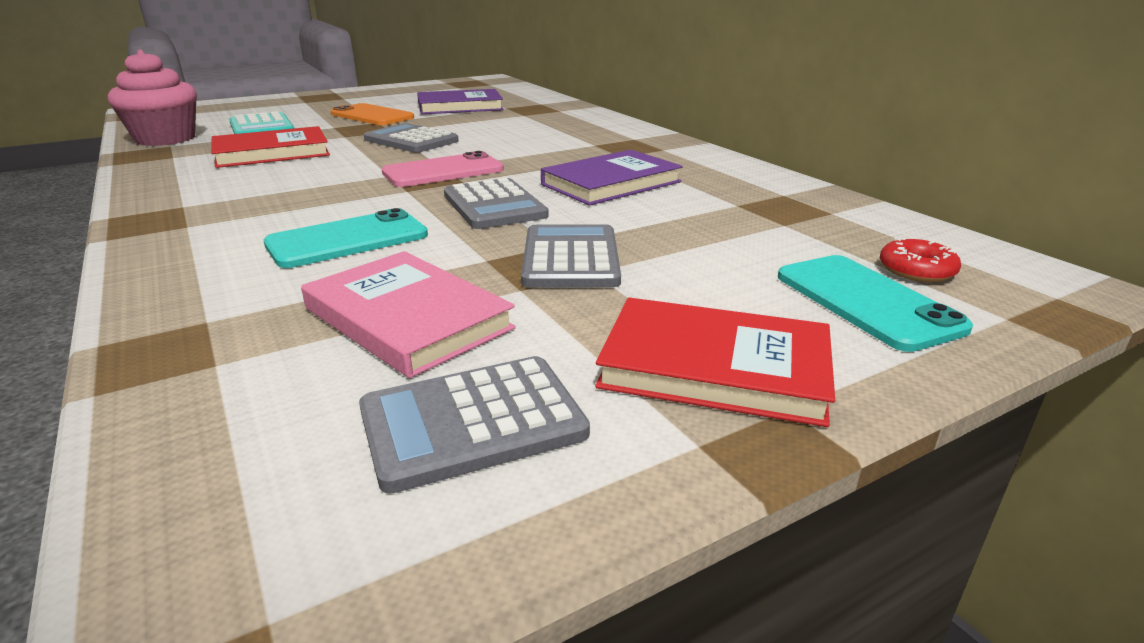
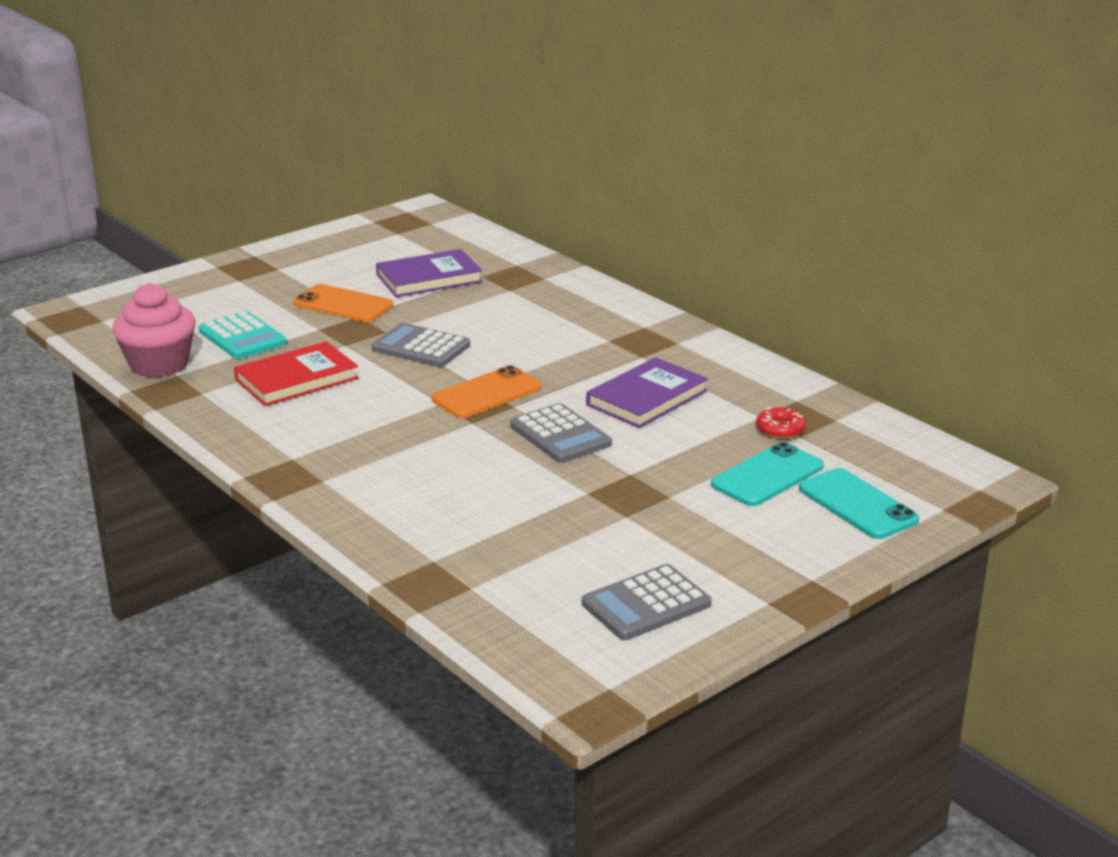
camera: 10 degrees left, 0 degrees up
turquoise phone [264,208,428,268] -> turquoise phone moved to [711,442,824,506]
pink book [301,251,516,378] -> none
pink phone [382,151,504,187] -> orange phone [432,365,542,418]
grey calculator [521,224,621,288] -> none
red book [595,297,835,427] -> none
red donut [880,238,961,282] -> red donut moved to [756,407,806,439]

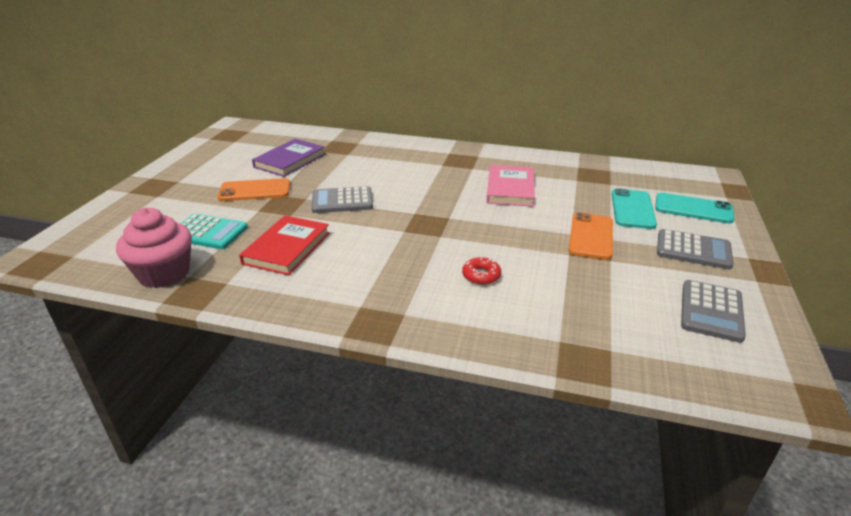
camera: 35 degrees left, 5 degrees up
orange phone [432,365,542,418] -> orange phone moved to [568,212,613,260]
grey calculator [510,403,612,463] -> grey calculator moved to [657,229,734,269]
purple book [586,357,708,428] -> pink book [486,165,535,207]
red donut [756,407,806,439] -> red donut moved to [462,257,501,285]

